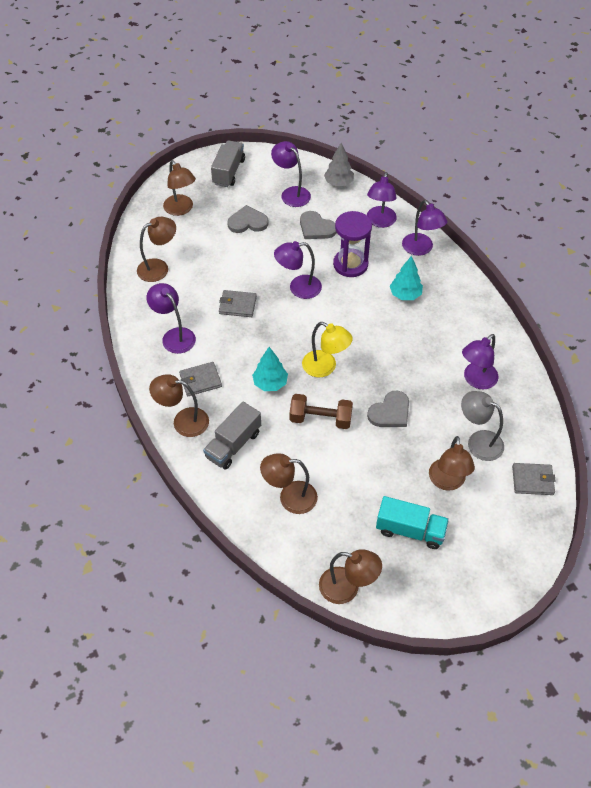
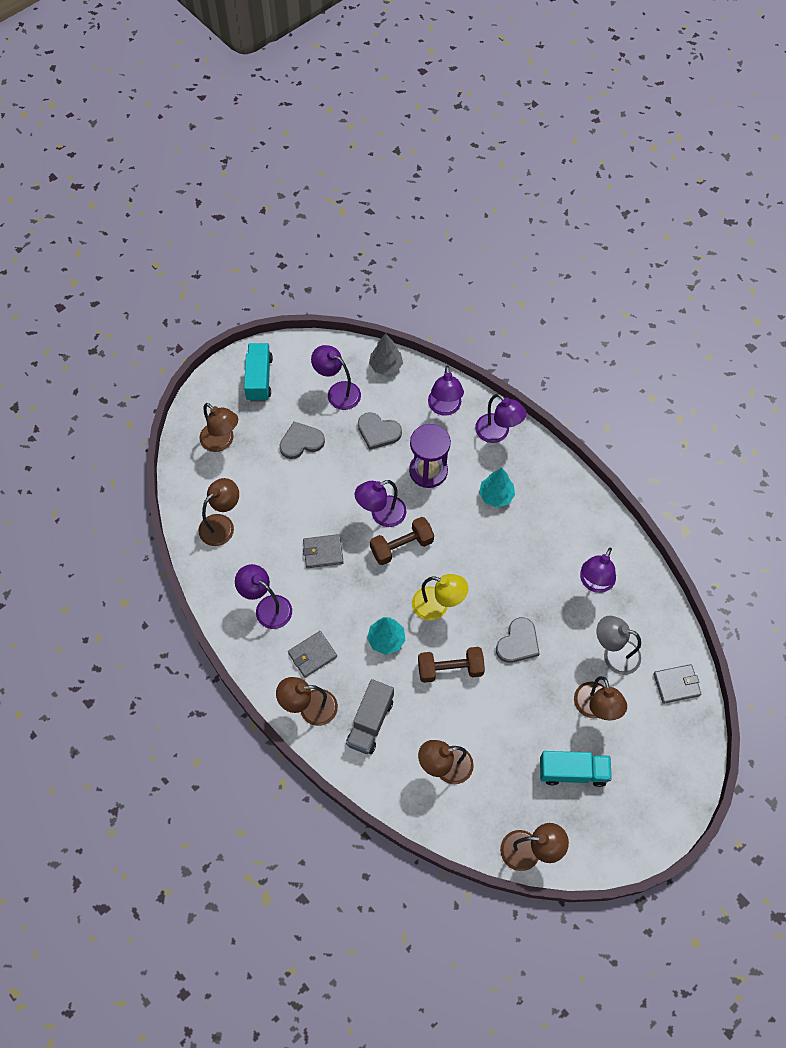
camera: 15 degrees left, 10 degrees up
grey truck [211,140,245,187] -> turquoise truck [244,343,273,401]
none -> brown dumbbell [370,517,434,565]

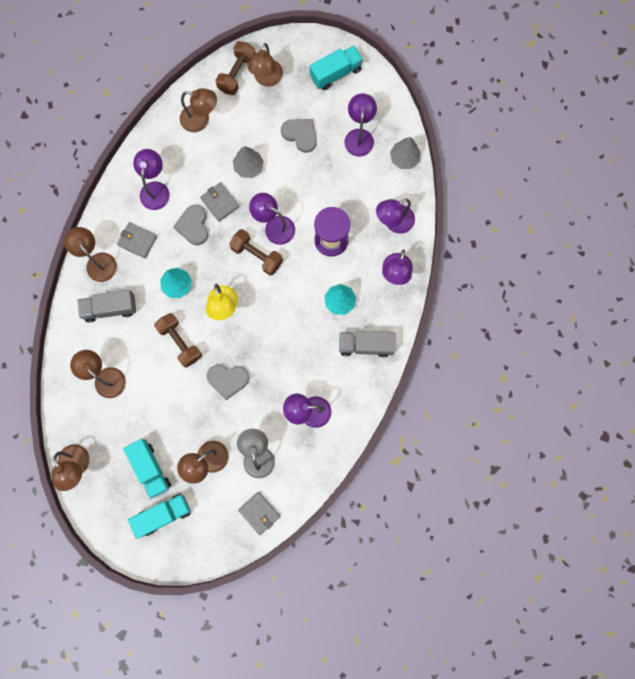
camera: 60 degrees right, 15 degrees up
grey heart [358,412,402,450] -> grey heart moved to [173,205,208,245]
none -> turquoise truck [128,493,190,539]
none -> brown dumbbell [216,41,255,95]
none -> grey tree [233,146,264,178]
none -> grey truck [339,331,396,357]

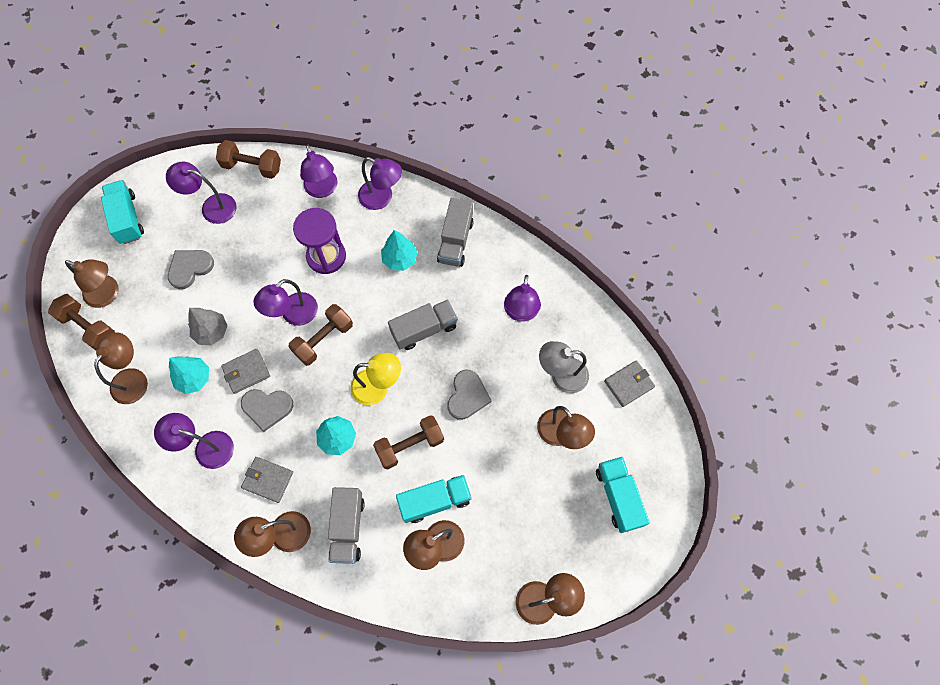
camera: 80 degrees left, 10 degrees down
grey wallet [117,222,157,259] -> grey wallet turned 75 degrees clockwise [241,457,293,503]
turquoise truck [123,439,171,499] -> turquoise truck moved to [396,475,472,523]
grey tree [390,137,421,169] -> brown dumbbell [216,140,281,179]
none -> turquoise tree [169,356,209,394]
none -> grey truck [388,300,458,350]

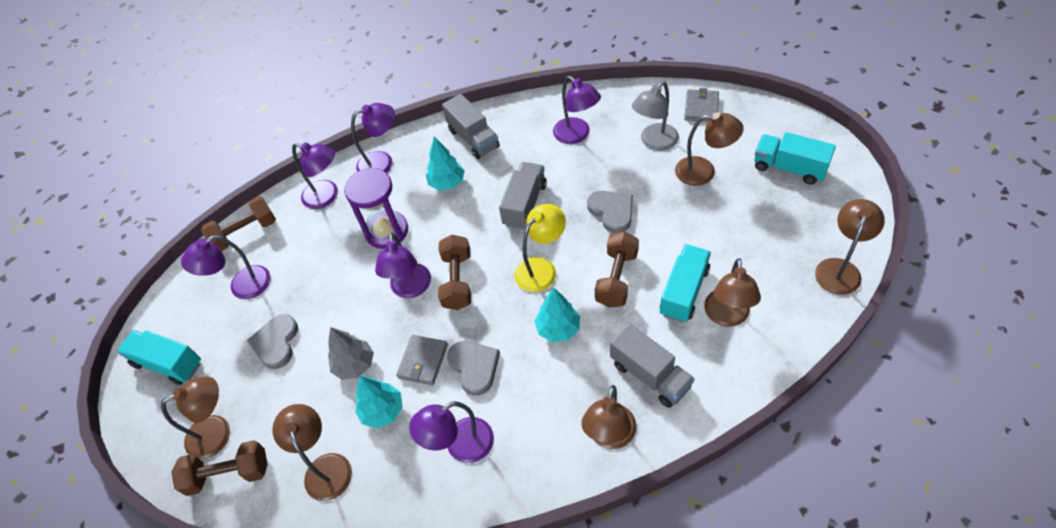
camera: 40 degrees left, 15 degrees down
grey heart [241,389,293,432] -> grey heart turned 75 degrees counterclockwise [447,341,500,396]
grey wallet [241,457,293,503] -> none

